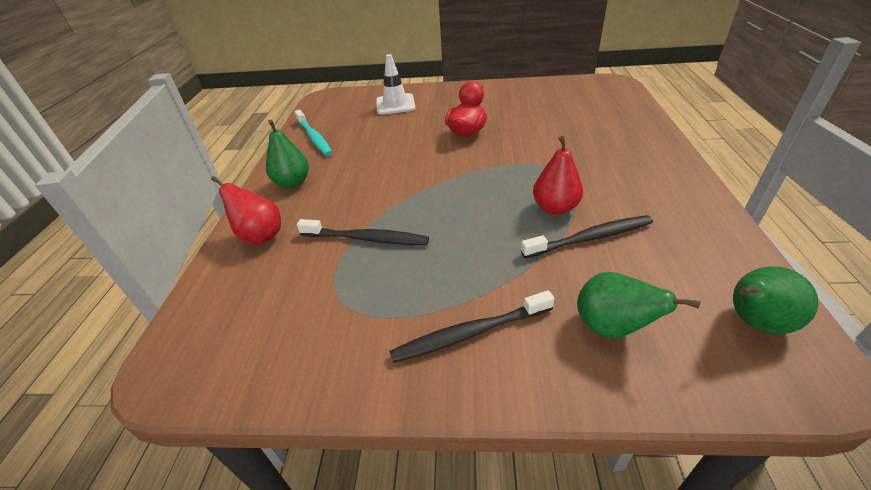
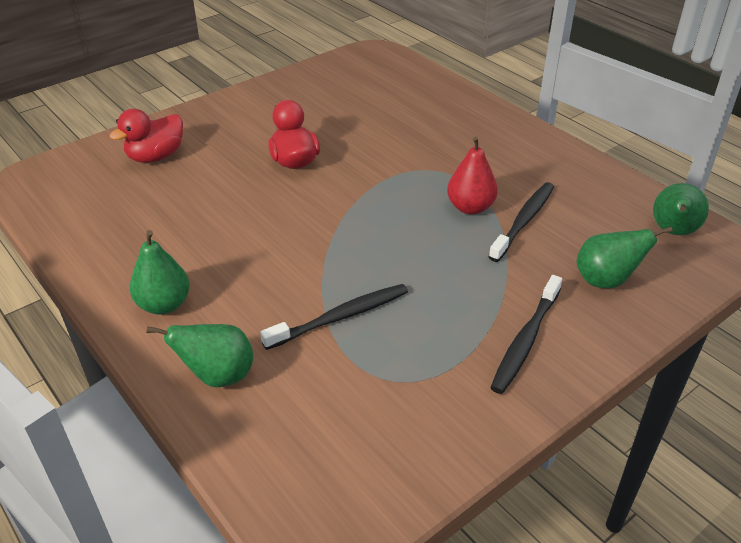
camera: 45 degrees left, 0 degrees up
red pear [211,176,281,244] -> green pear [147,324,253,387]
turquoise toothbrush [294,110,332,156] -> none
white traffic cone [376,54,416,115] -> red duck [109,109,183,163]

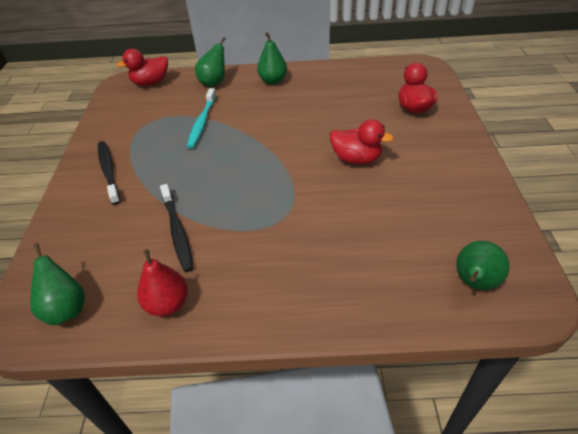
camera: 130 degrees right, 5 degrees up
black toothbrush [260,284,408,350] -> turquoise toothbrush [187,88,216,149]
red pear [447,136,498,215] -> red pear moved to [137,249,188,316]
green pear [576,226,673,288] -> green pear moved to [456,241,510,290]
none -> red duck [116,49,168,86]

